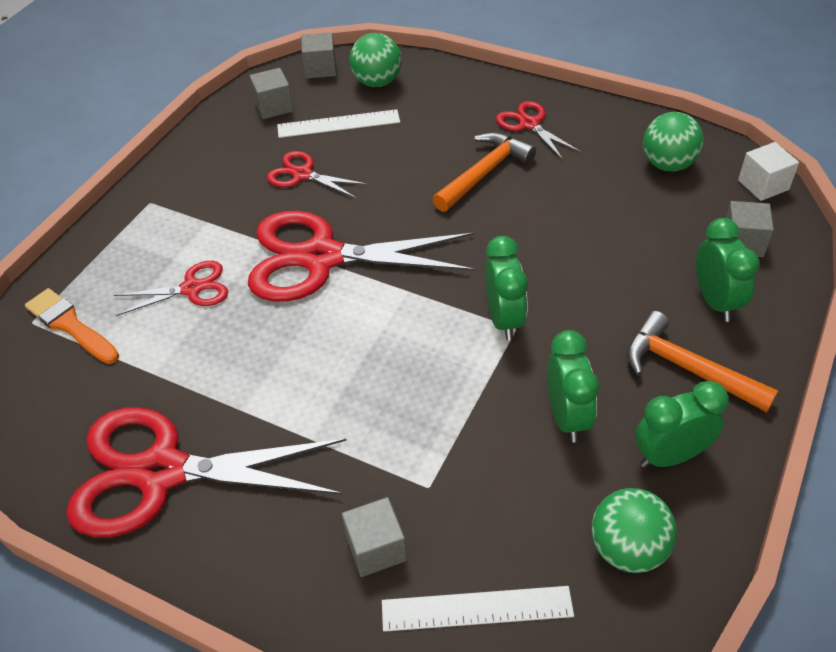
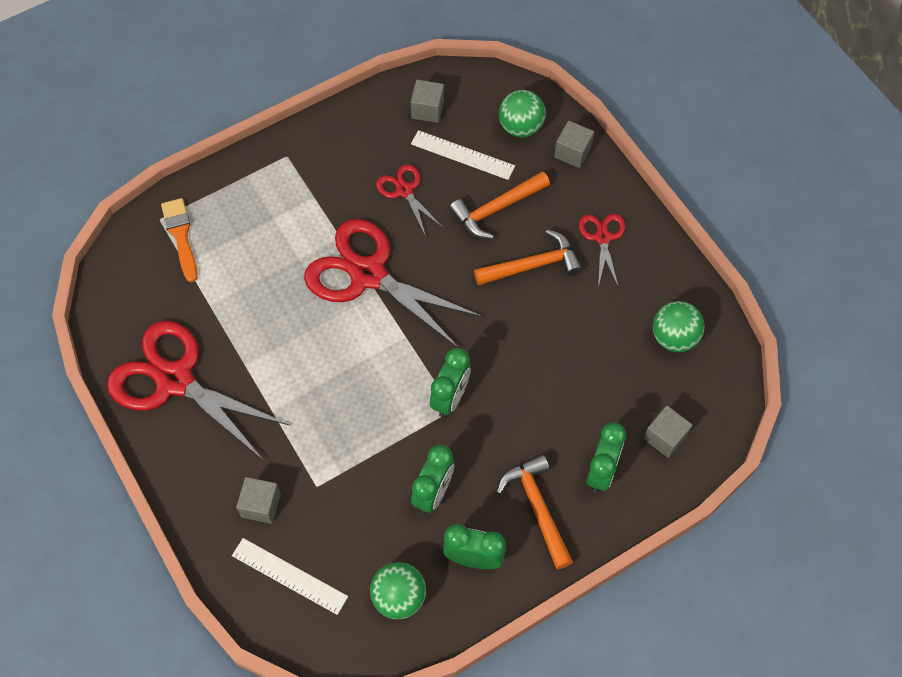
camera: 30 degrees right, 15 degrees up
red scissors [114,261,228,316] -> none
grey cube [301,32,336,79] -> grey cube moved to [554,121,594,168]
white cube [738,142,799,201] -> none
none -> orange hammer [449,171,550,239]

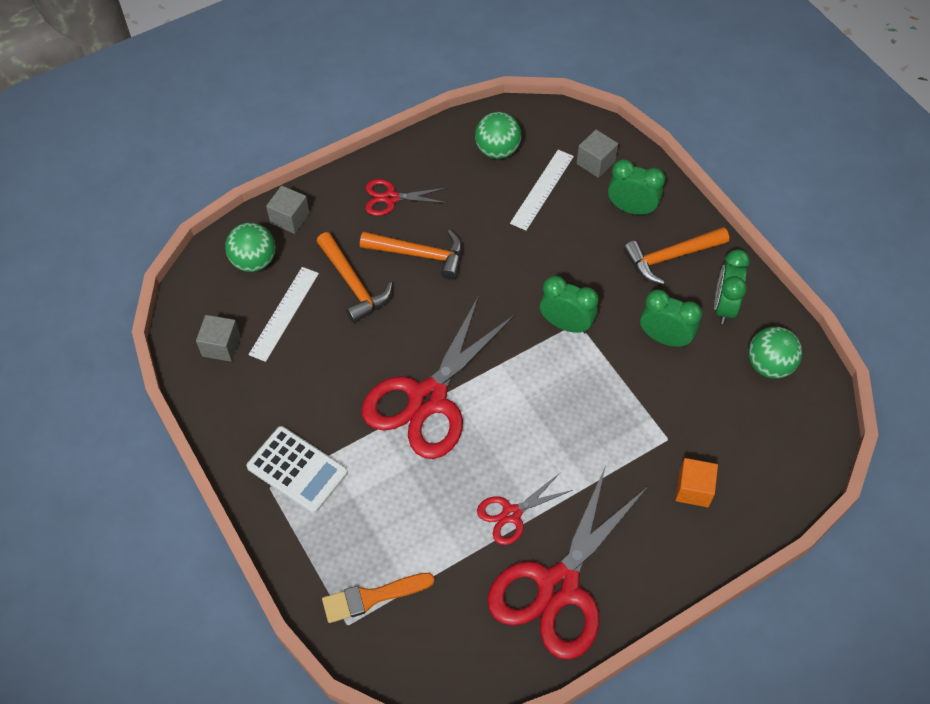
camera: 90 degrees left, 5 degrees down
white ruler [232,538,348,615] -> white ruler moved to [510,150,574,230]
grey cube [236,477,281,524] -> orange cube [675,458,718,507]
red scissors [376,164,442,236] -> red scissors moved to [477,473,573,545]
orange hammer [474,230,582,286] -> orange hammer turned 120 degrees clockwise [360,230,462,280]
none -> white calculator [247,426,348,513]

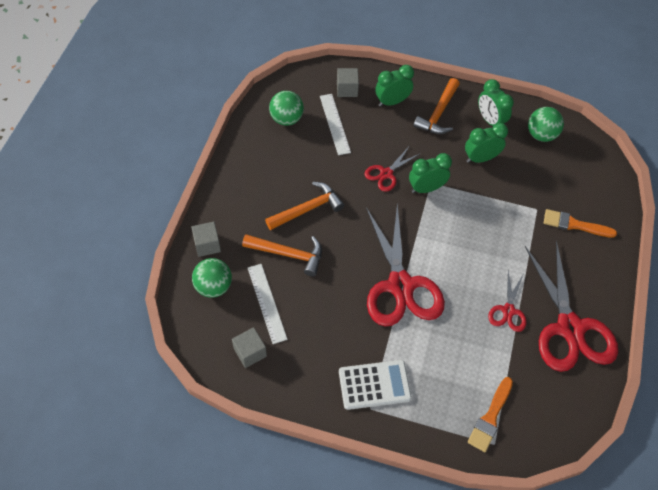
camera: 45 degrees left, 0 degrees up
red scissors [365,179,447,216] -> red scissors moved to [364,147,421,192]
orange cube [675,458,718,507] -> orange brush [544,209,617,238]

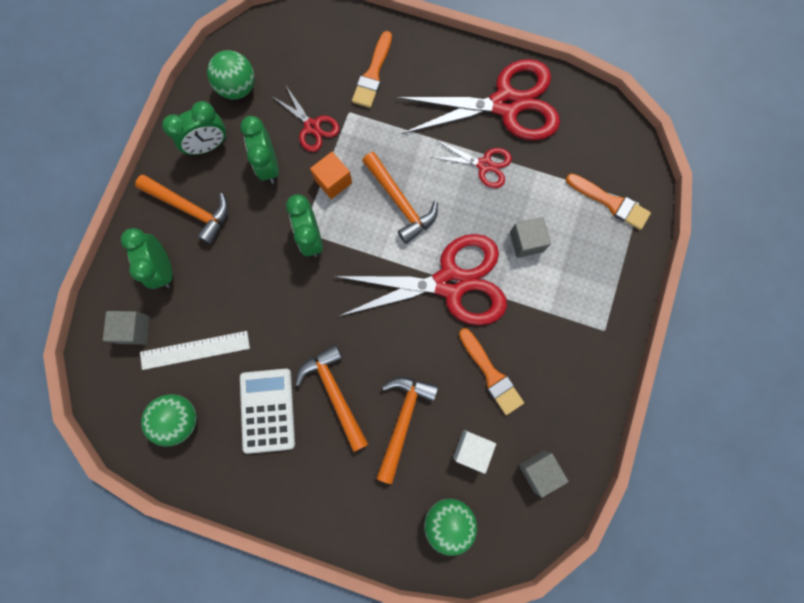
camera: 85 degrees left, 20 degrees up
grey cube [191,222,221,257] -> grey cube moved to [510,217,551,258]
white ruler [248,264,288,344] -> white cube [453,430,496,474]
white calculator [339,360,412,410] -> white calculator moved to [240,369,295,454]
red scissors [364,147,421,192] -> red scissors moved to [273,86,339,152]
none -> orange cube [310,152,352,199]
none -> orange hammer [362,152,438,244]
none -> orange brush [459,328,524,415]

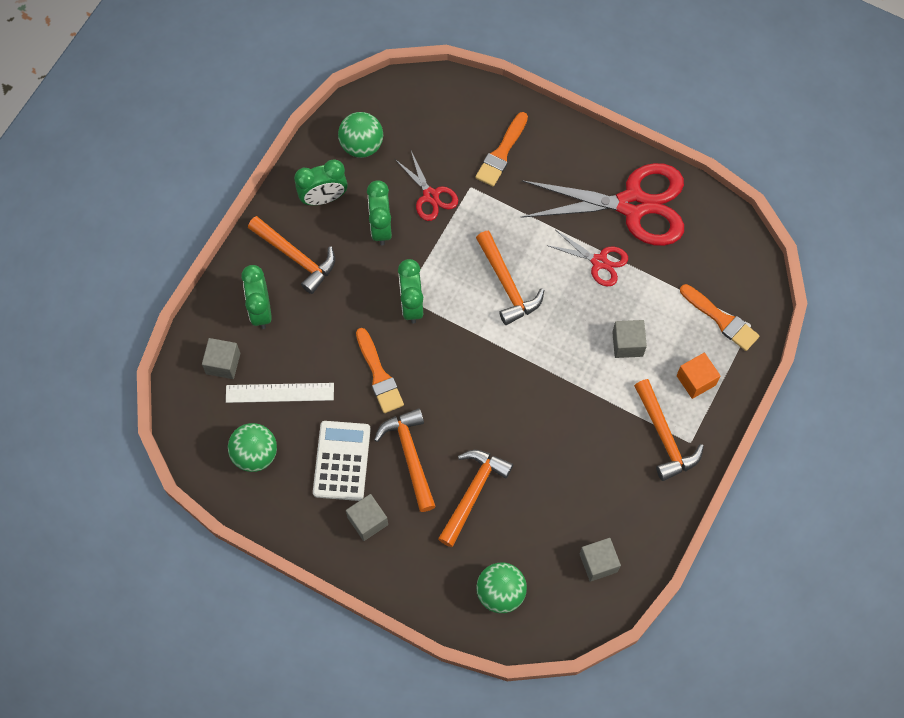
camera: 10 degrees right, 10 degrees down
orange cube [310,152,352,199] -> orange cube moved to [677,353,720,399]
red scissors [334,234,507,325] -> none
white cube [453,430,496,474] -> none
orange brush [459,328,524,415] -> orange brush moved to [356,328,404,413]
none -> grey cube [346,494,388,541]
none -> orange hammer [634,379,704,481]

